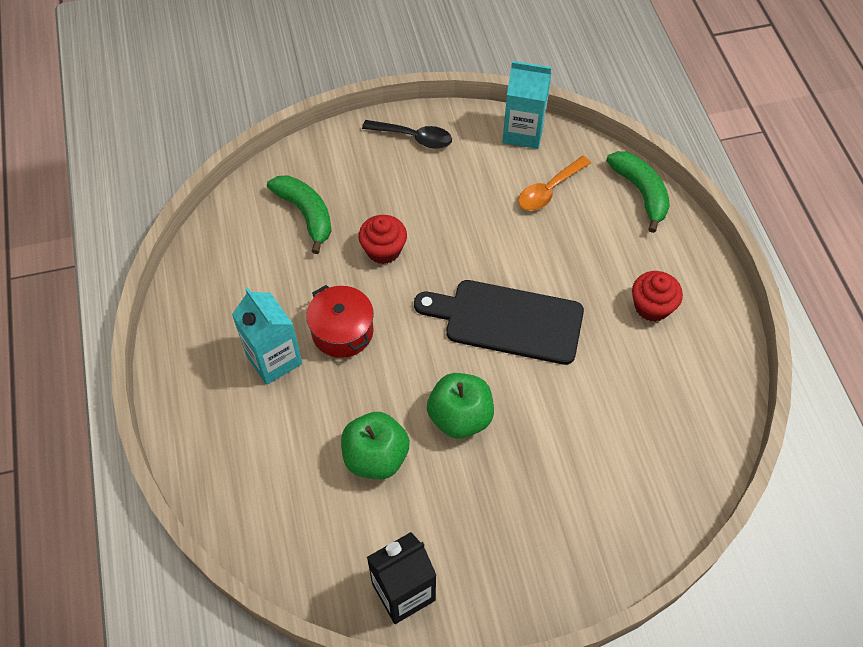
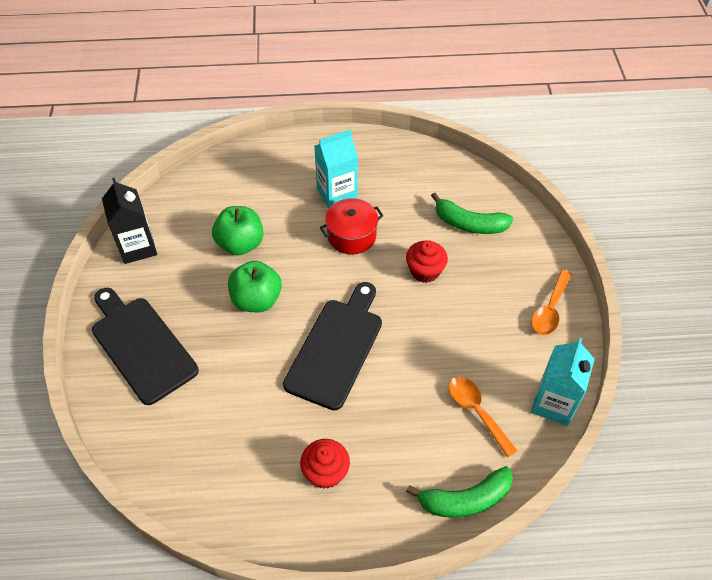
camera: 100 degrees right, 5 degrees down
green banana [267,175,332,254] -> green banana turned 45 degrees clockwise [431,193,513,234]
black spoon [362,120,452,149] -> orange spoon [531,270,572,335]
none -> black cutting board [92,288,199,405]

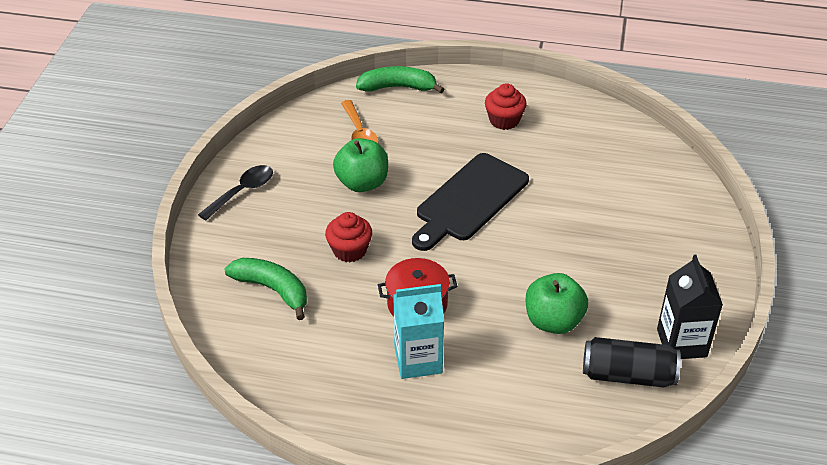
camera: 165 degrees left, 10 degrees down
black cutting board [92,288,199,405] -> none
green apple [228,261,282,312] -> green apple moved to [333,138,388,192]
orange spoon [531,270,572,335] -> black spoon [198,165,273,221]
turquoise carton [531,338,595,426] -> none
none -> black can [583,337,681,388]

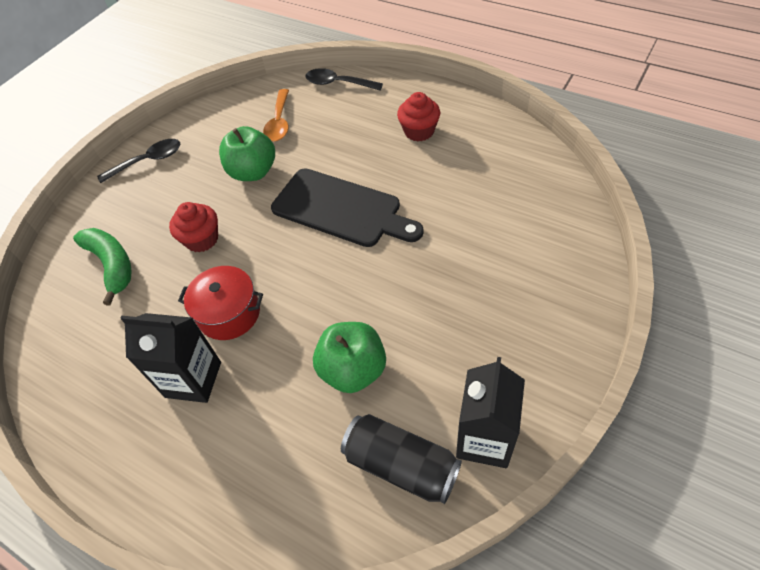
camera: 25 degrees right, 10 degrees up
green banana [356,66,444,93] -> black spoon [305,68,383,90]
turquoise carton [393,284,444,379] -> black carton [120,313,221,403]
black cutting board [412,153,529,251] -> black cutting board turned 120 degrees counterclockwise [271,168,424,247]

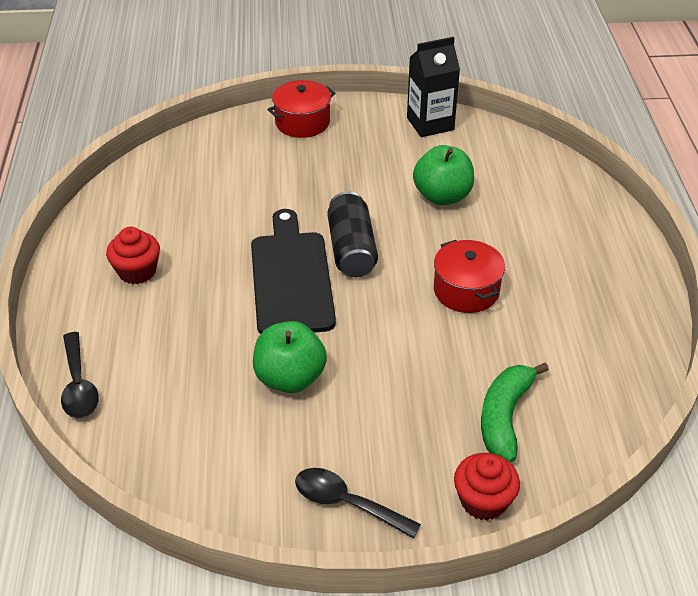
camera: 130 degrees left, 10 degrees down
black carton [120,313,221,403] -> none
red cupcake [169,202,218,252] -> red cupcake moved to [454,453,520,520]
orange spoon [263,89,289,142] -> none
black can [341,414,462,504] -> black can moved to [327,191,378,277]
none -> red pot [267,80,335,138]

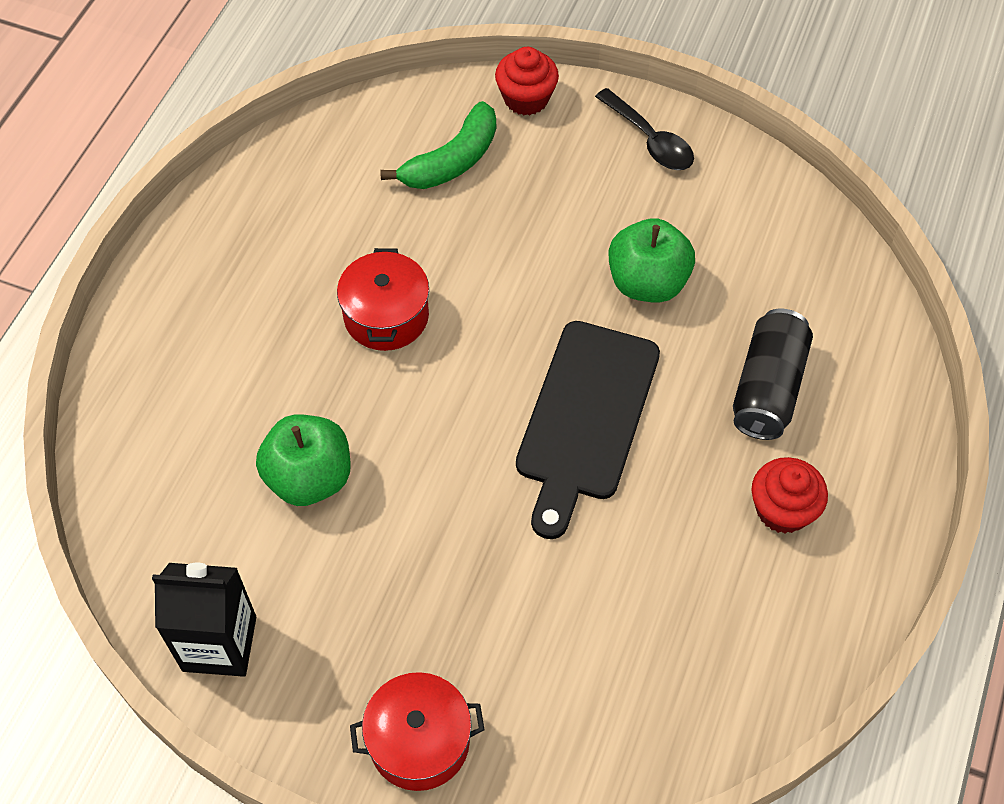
camera: 155 degrees left, 15 degrees up
black spoon [61,332,99,418] -> none
black can [327,191,378,277] -> black can moved to [733,309,813,440]

